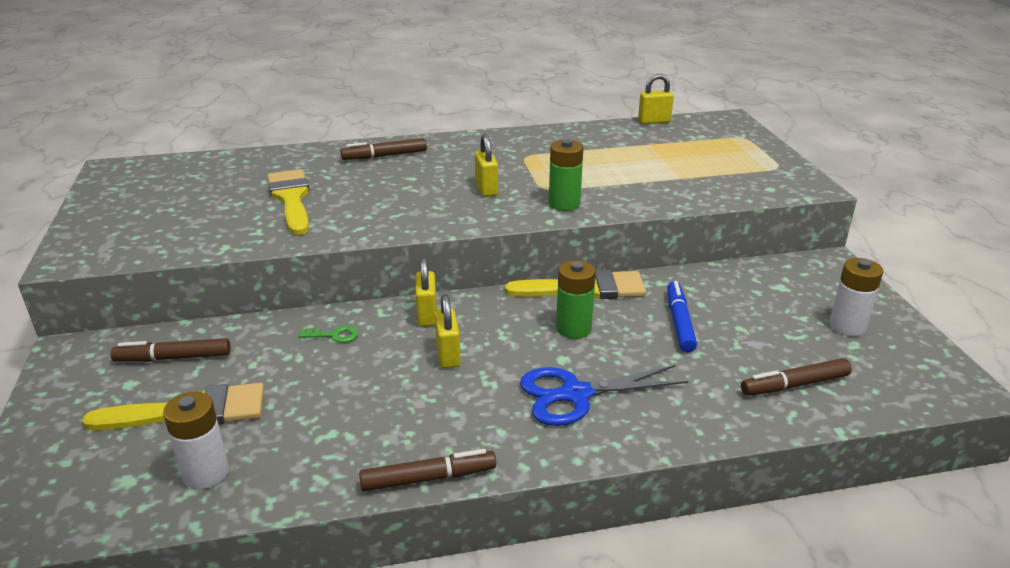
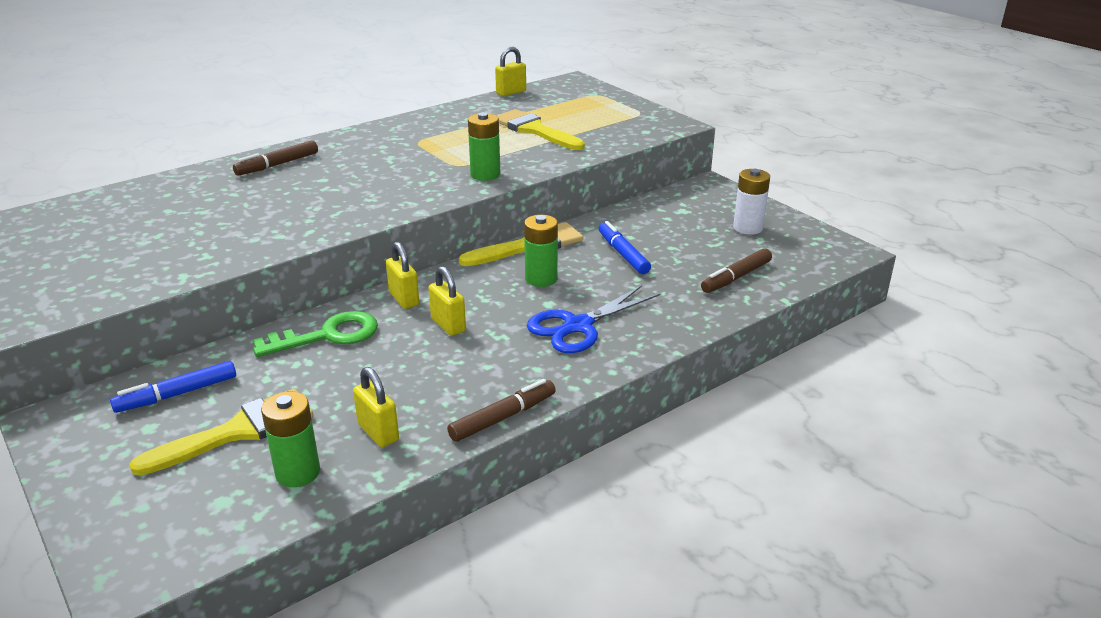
camera: 25 degrees left, 0 degrees up
brown marker [111,338,231,362] -> blue marker [110,361,236,413]
white battery [163,392,229,489] -> green battery [261,391,320,487]
yellow brush [267,169,309,235] -> yellow brush moved to [496,109,585,150]
green key [298,326,358,343] -> green key [253,311,378,357], size x2.10
yellow padlock [475,134,498,197] -> yellow padlock moved to [353,367,399,447]

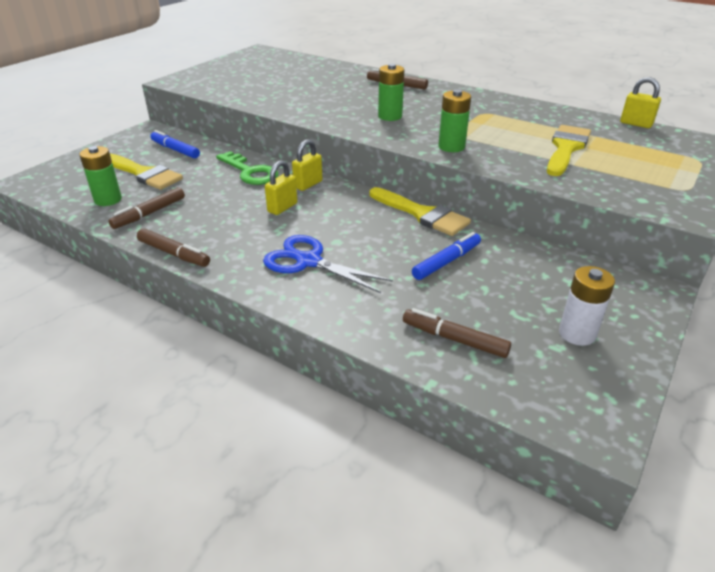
camera: 70 degrees right, 5 degrees up
yellow padlock [353,367,399,447] -> brown marker [108,187,185,229]
green battery [524,215,558,287] -> green battery moved to [378,64,404,121]

